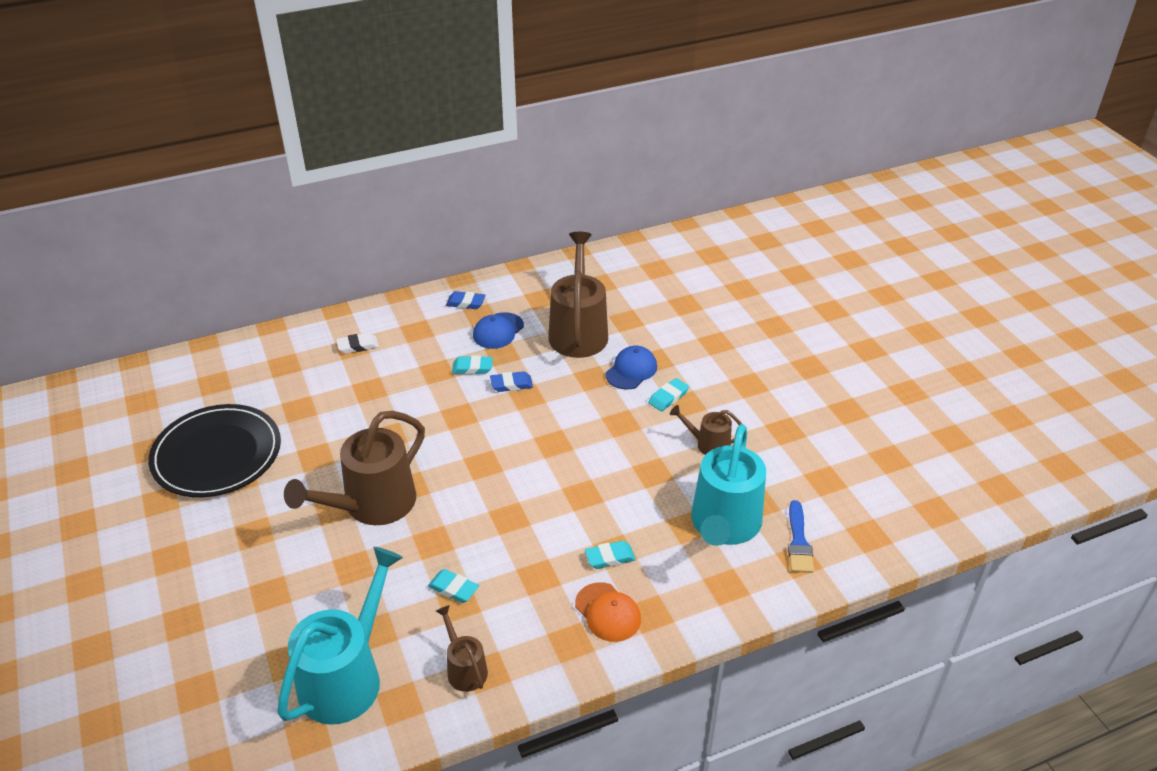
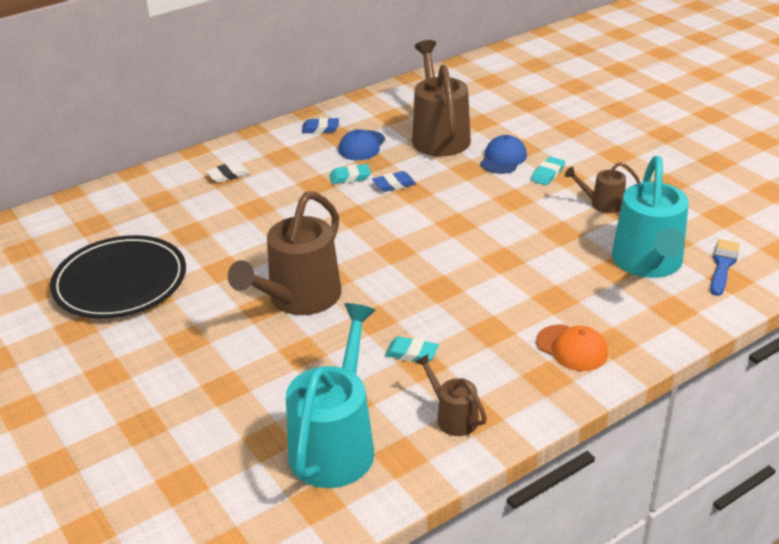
camera: 10 degrees left, 5 degrees down
turquoise eraser [585,541,636,569] -> none
blue brush [788,500,814,573] -> blue brush turned 150 degrees counterclockwise [710,239,740,296]

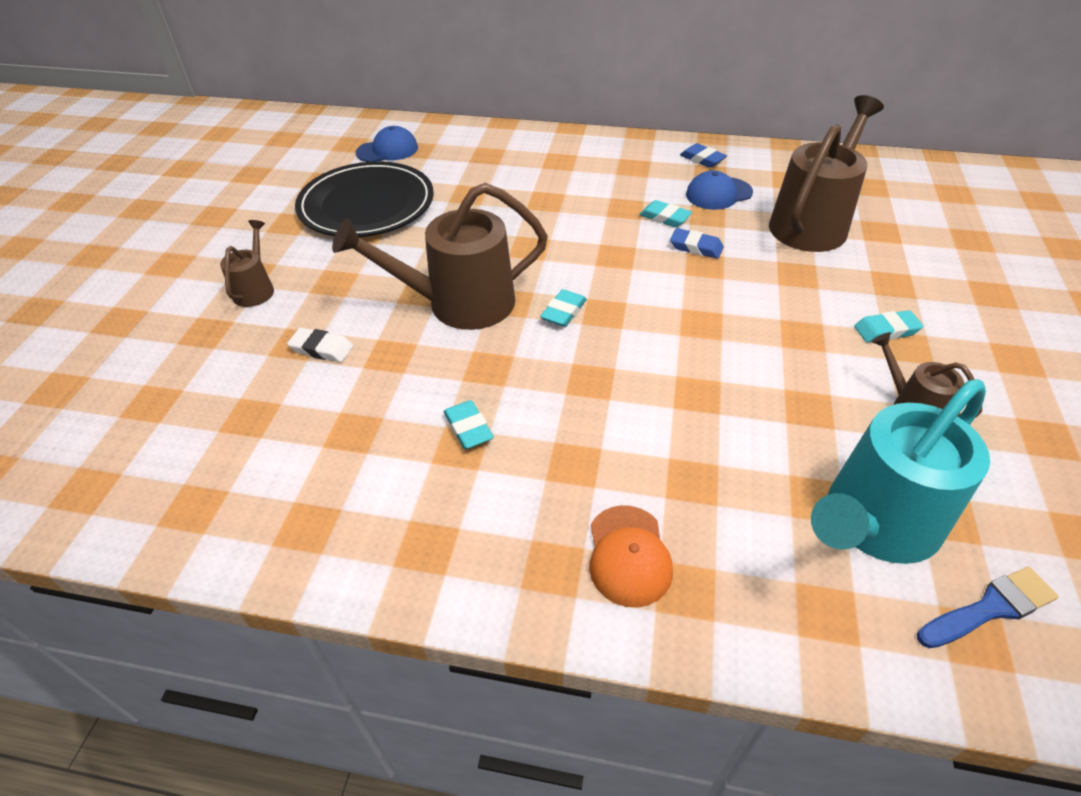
camera: 45 degrees right, 10 degrees up
white eraser [206,162,250,183] -> white eraser moved to [287,328,353,362]
turquoise watering can [286,303,376,488] -> none
brown watering can [415,354,487,436] -> brown watering can moved to [220,220,274,307]
blue cap [480,135,527,174] -> blue cap moved to [356,126,418,162]
none -> turquoise eraser [540,289,587,327]

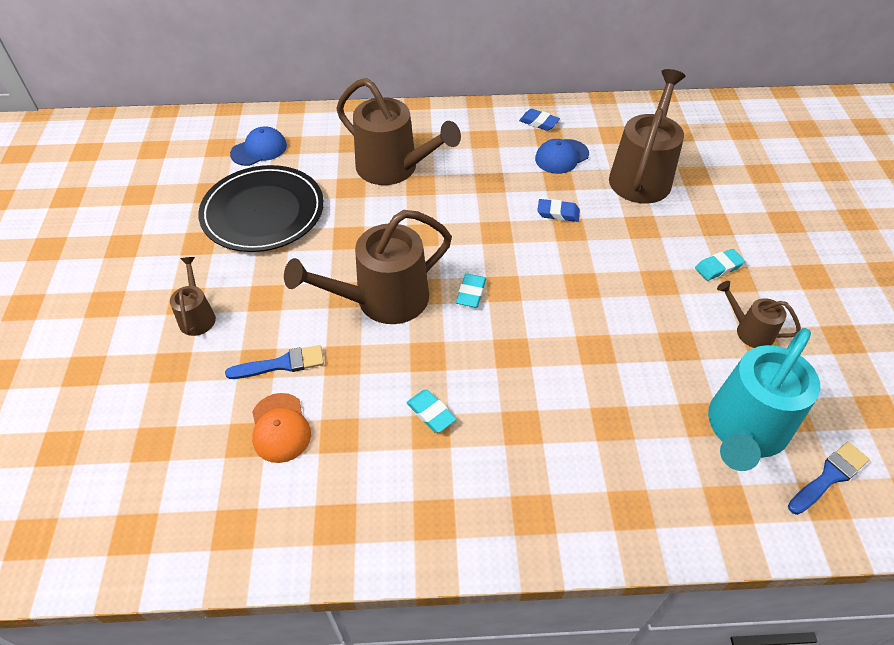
camera: 15 degrees left, 5 degrees up
white eraser [287,328,353,362] -> blue brush [225,345,324,379]
orange cap [589,505,673,608] -> orange cap moved to [252,393,311,463]
turquoise eraser [639,200,692,227] -> none
none -> brown watering can [336,78,461,185]

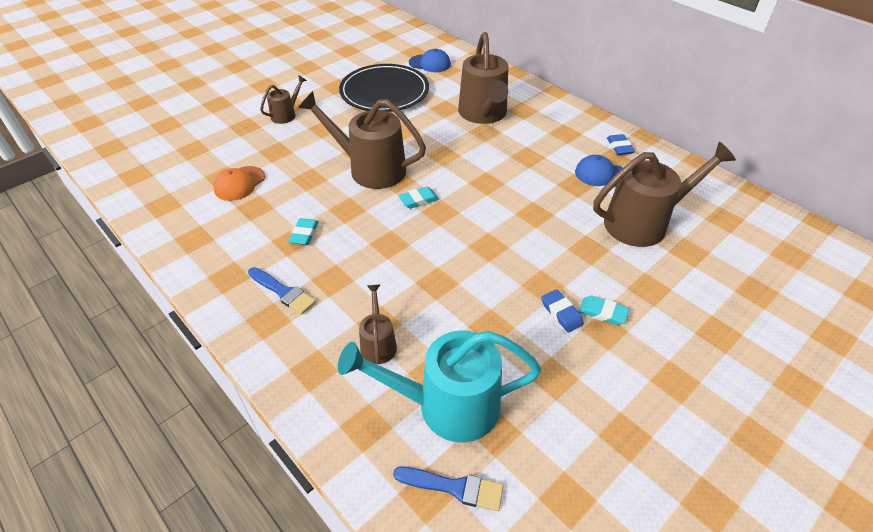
camera: 50 degrees right, 5 degrees down
blue brush [225,345,324,379] -> blue brush moved to [248,267,316,315]
blue eraser [537,199,580,222] -> blue eraser moved to [541,289,584,333]
brown watering can [717,281,801,348] -> brown watering can moved to [359,284,397,365]

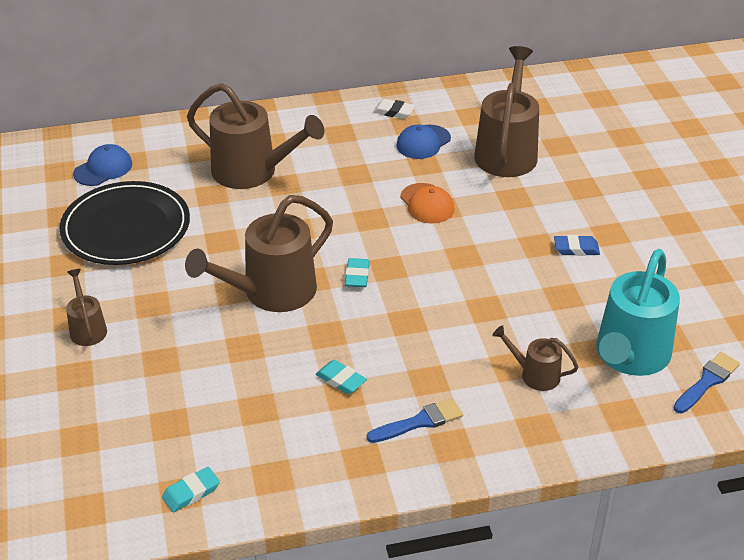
camera: 60 degrees left, 5 degrees down
orange cap [214,166,265,201] -> orange cap moved to [400,183,454,224]
turquoise eraser [579,296,630,325] -> turquoise eraser moved to [162,467,220,512]
blue eraser [607,134,635,155] -> white eraser [373,99,415,119]

